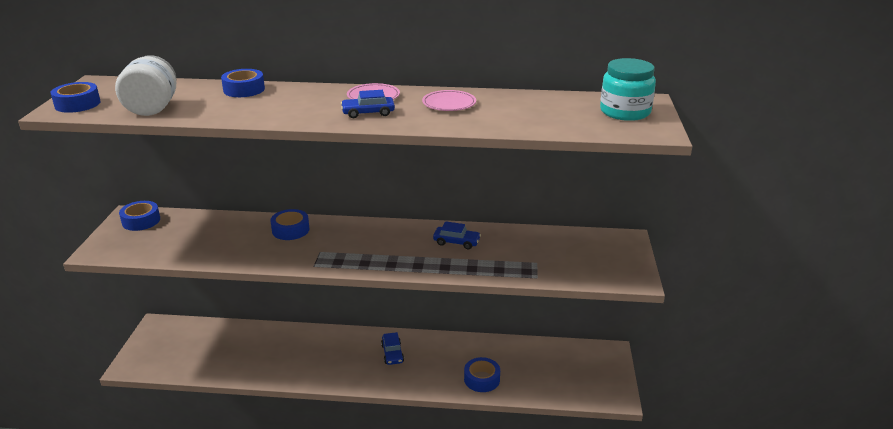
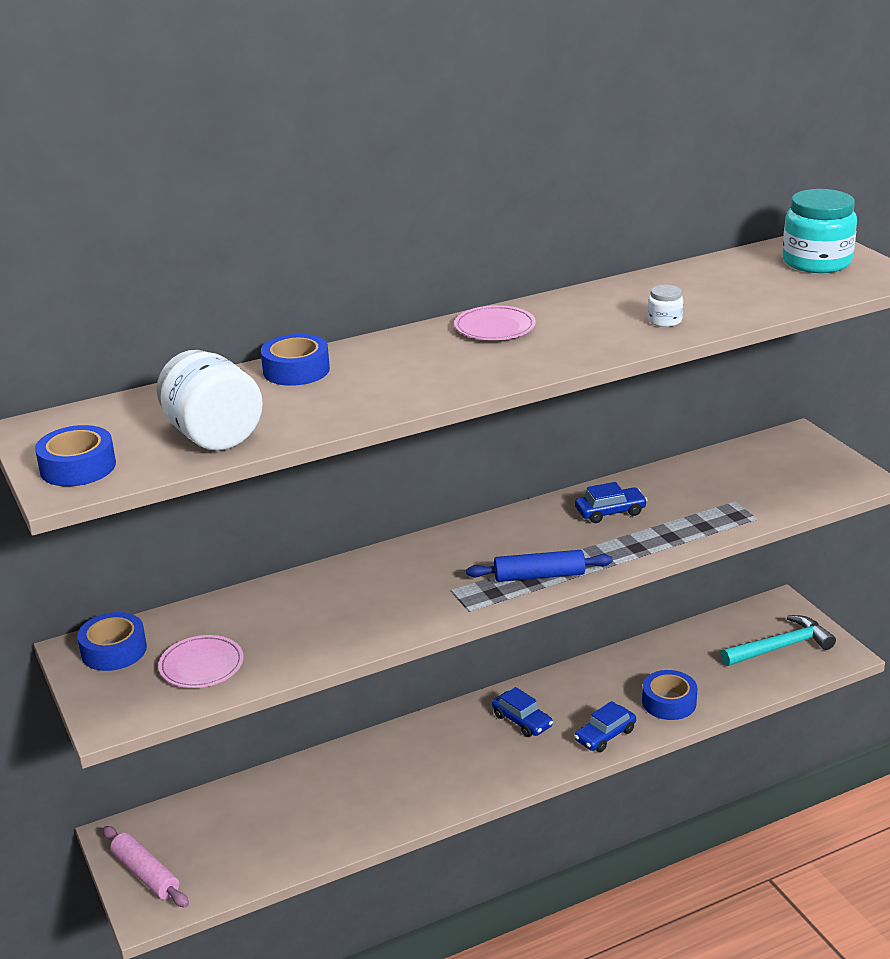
camera: 30 degrees left, 0 degrees up
blue tape [270,209,310,240] -> none
blue car [341,90,395,118] -> blue car moved to [574,701,636,752]
pink plate [422,90,476,111] -> pink plate moved to [158,635,243,688]
none -> pink rolling pin [103,826,189,908]
none -> blue rolling pin [466,550,613,582]
none -> white jar [648,285,683,327]
none -> turquoise hammer [721,615,836,666]

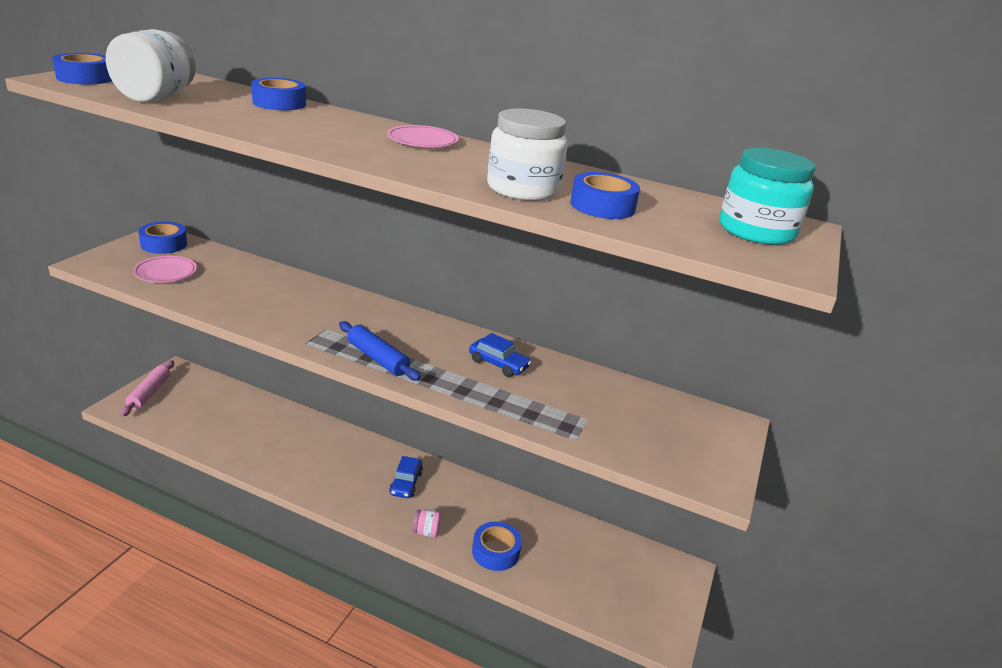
camera: 45 degrees right, 0 degrees up
blue car [574,701,636,752] -> pink jar [412,509,441,537]
white jar [648,285,683,327] -> white jar [487,108,568,201], size x2.16
turquoise hammer [721,615,836,666] -> none
none -> blue tape [570,172,640,219]

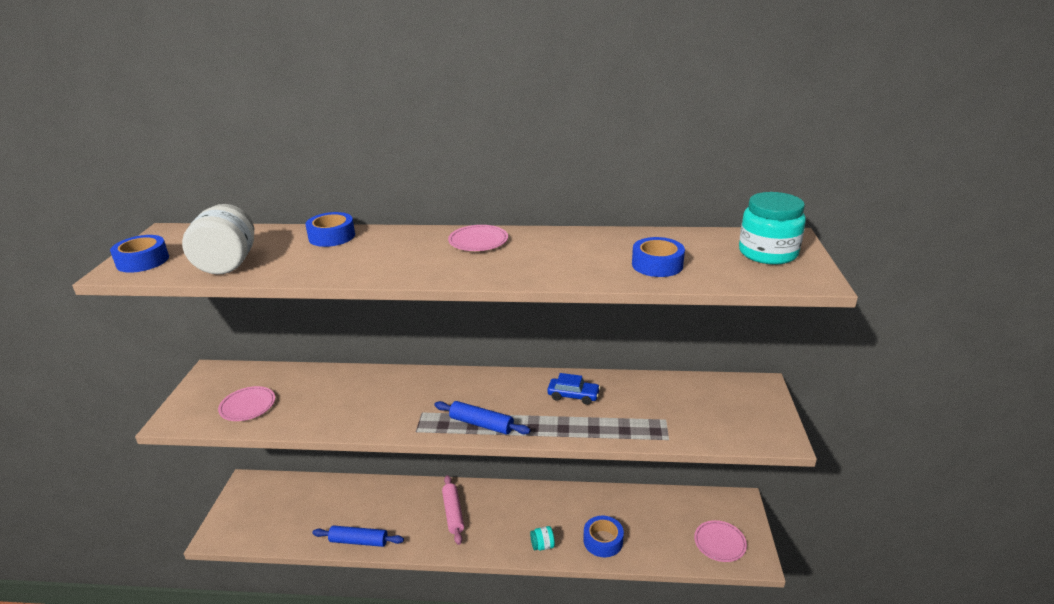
camera: 15 degrees left, 0 degrees up
pink rolling pin [120,360,174,416] -> pink rolling pin moved to [442,475,464,545]
blue tape [138,222,187,254] -> none
blue car [389,456,423,498] -> none
pink jar [412,509,441,537] -> turquoise jar [530,526,555,551]
white jar [487,108,568,201] -> none
none -> blue rolling pin [312,525,404,547]
none -> pink plate [694,520,747,562]

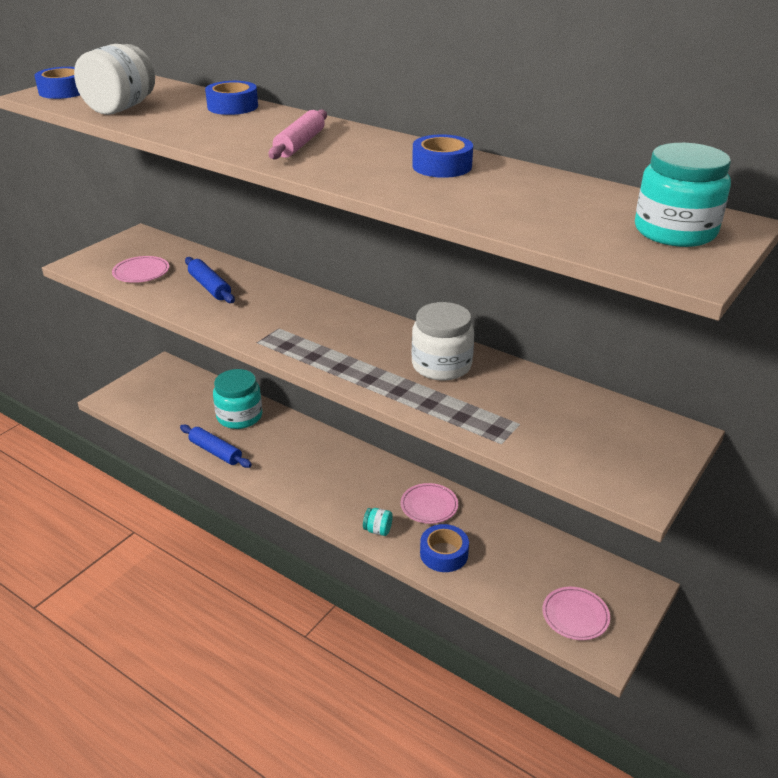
camera: 30 degrees right, 5 degrees up
blue rolling pin [434,401,531,435] -> blue rolling pin moved to [185,257,235,303]
pink rolling pin [442,475,464,545] -> pink rolling pin moved to [269,109,327,159]
pink plate [448,225,508,251] -> pink plate moved to [401,483,458,524]
blue car [547,373,600,405] -> white jar [412,302,474,381]
blue tape [632,237,685,277] -> blue tape moved to [412,134,473,178]
none -> turquoise jar [213,369,262,429]

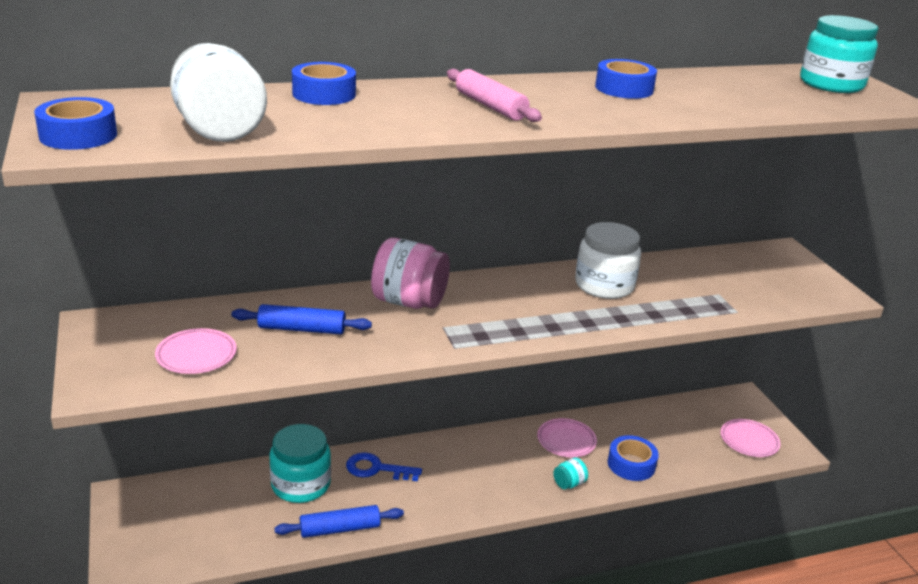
camera: 55 degrees left, 5 degrees down
none -> blue key [346,452,422,481]
none -> pink jar [371,238,450,309]

